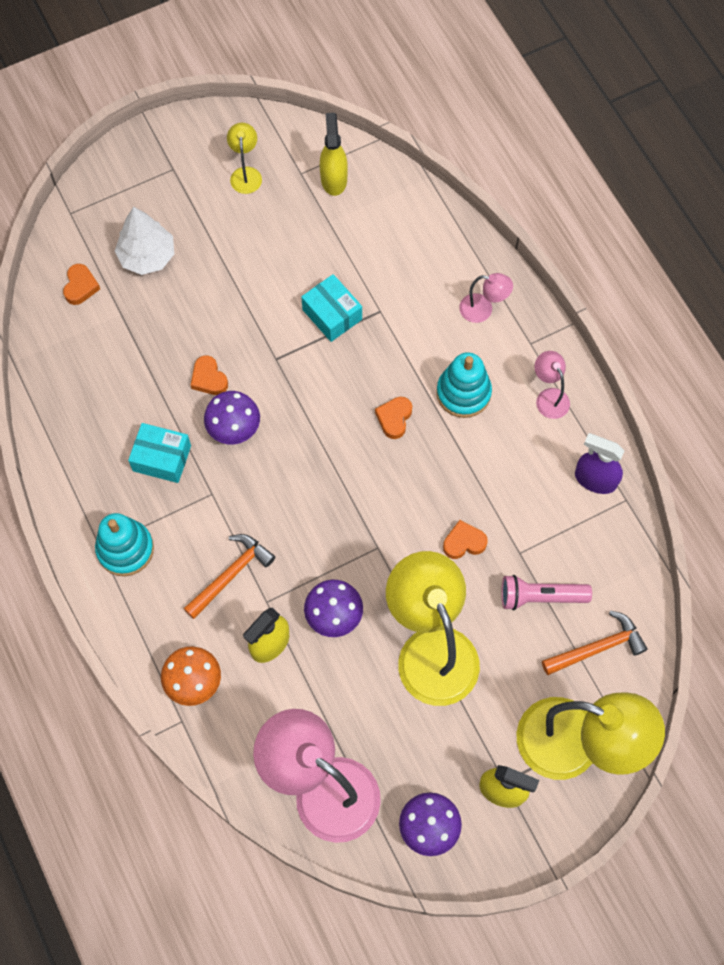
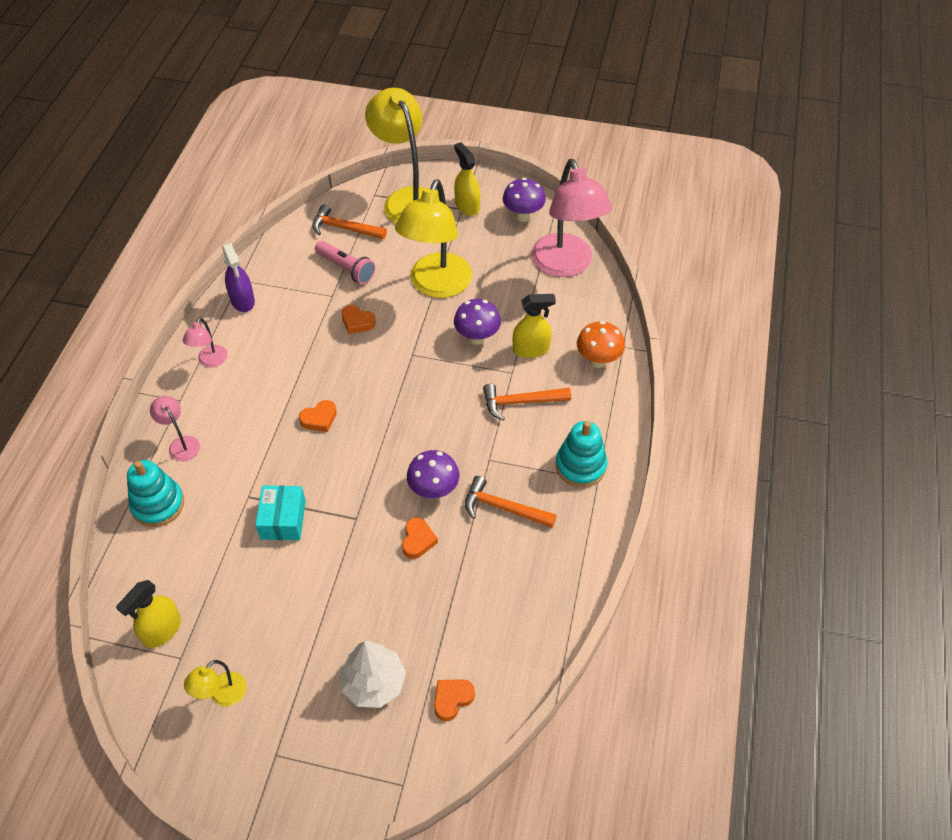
camera: 140 degrees left, 15 degrees down
turquoise box [128,423,191,483] -> orange hammer [465,476,557,528]
turquoise stacking toy [436,352,492,418] -> turquoise stacking toy moved to [127,460,184,527]

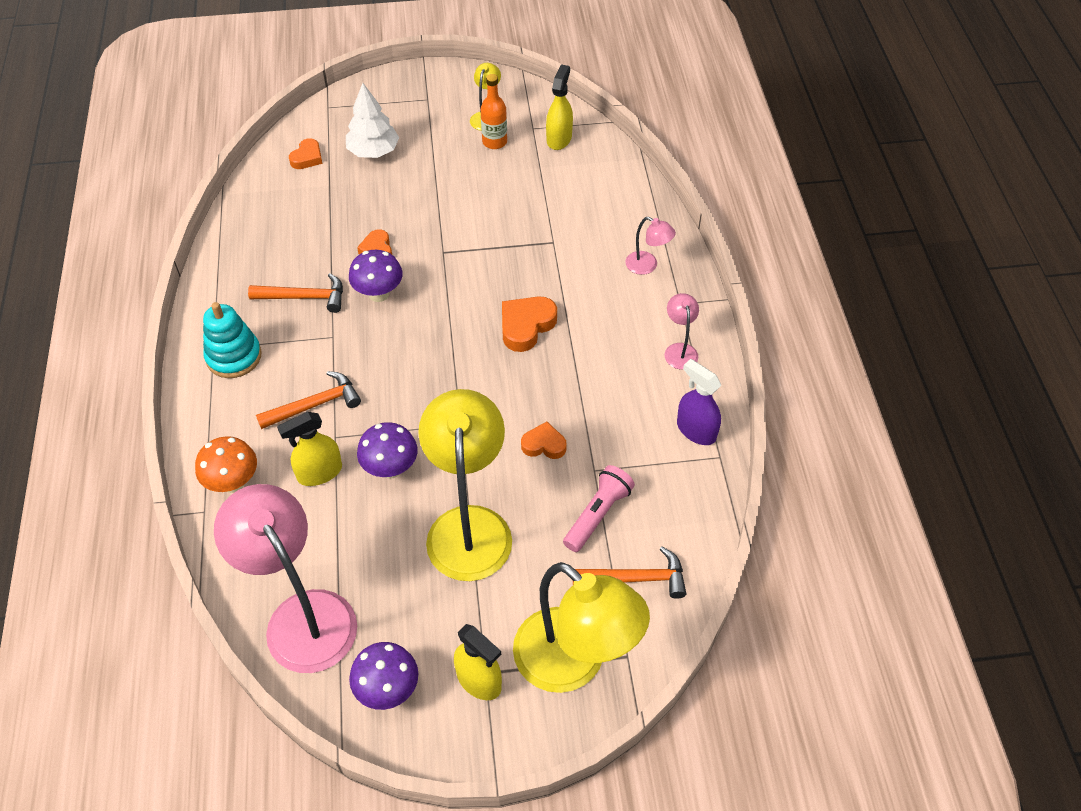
camera: 160 degrees right, 0 degrees up
turquoise stacking toy [127,460,184,527] -> none
turquoise box [255,486,306,540] -> none
orange heart [299,400,337,432] -> orange heart [502,296,557,352], size x1.56
pink flashlight [315,241,375,284] -> pink flashlight turned 105 degrees clockwise [563,465,635,552]
none -> orange bottle [481,74,507,149]

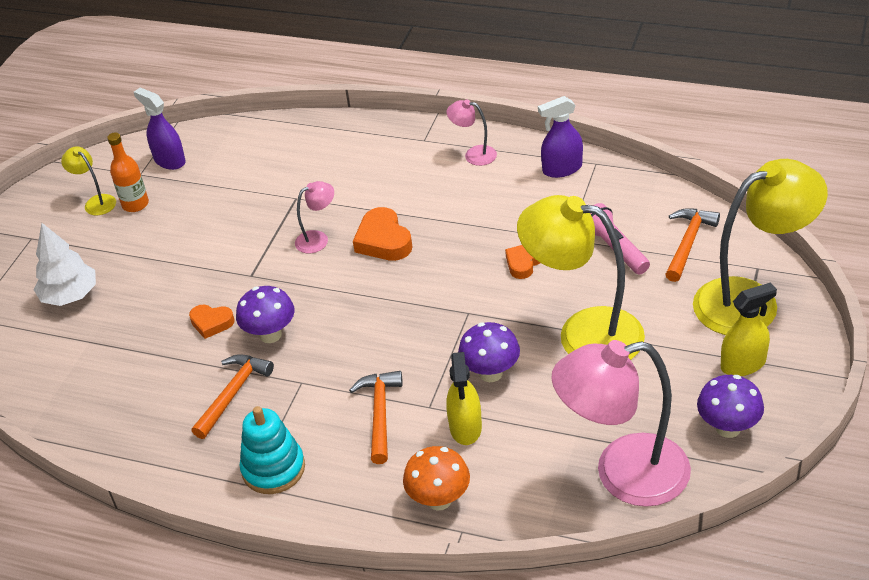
camera: 60 degrees left, 10 degrees down
orange heart [289,138,322,169] -> none
yellow spray bottle [546,65,573,150] -> purple spray bottle [134,88,186,170]
pink lamp [625,217,676,275] -> pink lamp moved to [295,181,334,253]

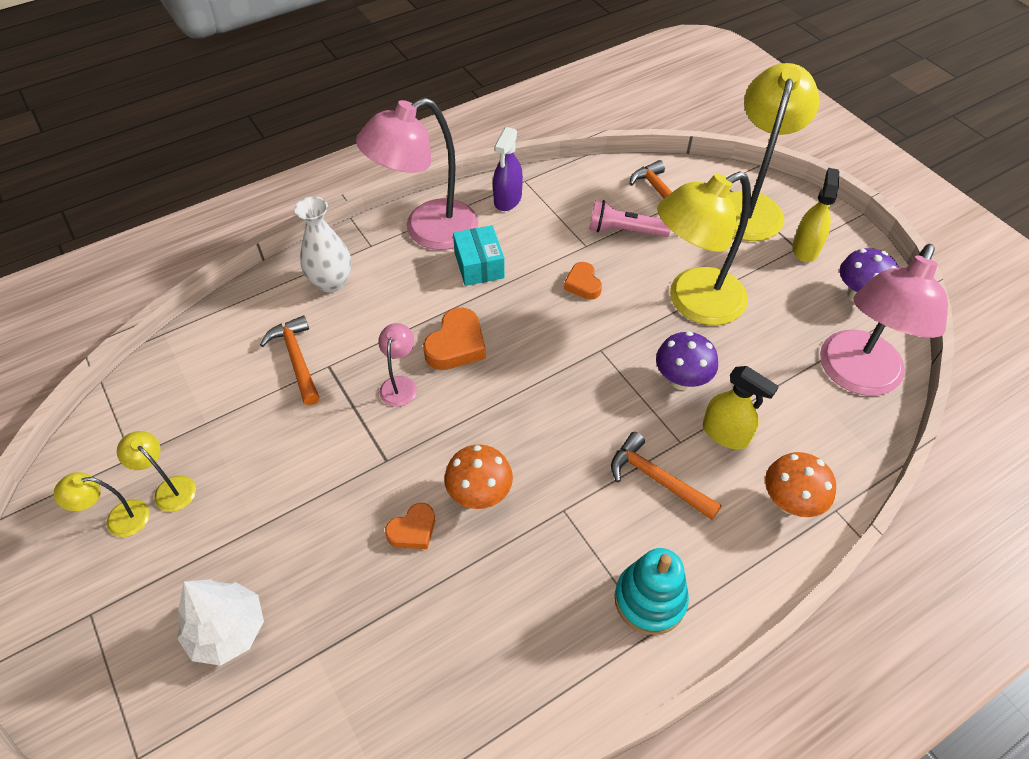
camera: 55 degrees left, 10 degrees up
orange bottle [107,132,149,212] -> yellow lamp [117,431,196,512]
purple spray bottle [134,88,186,170] -> none
orange hammer [192,354,274,439] -> orange hammer moved to [260,315,320,405]
purple mushroom [236,286,295,343] -> orange mushroom [444,444,513,509]
orange heart [353,207,412,261] -> orange heart turned 75 degrees counterclockwise [423,308,486,370]
pink lamp [446,99,497,166] -> pink lamp [356,98,479,250], size x2.26
none -> white vase [294,196,351,293]
none -> turquoise box [453,225,505,286]

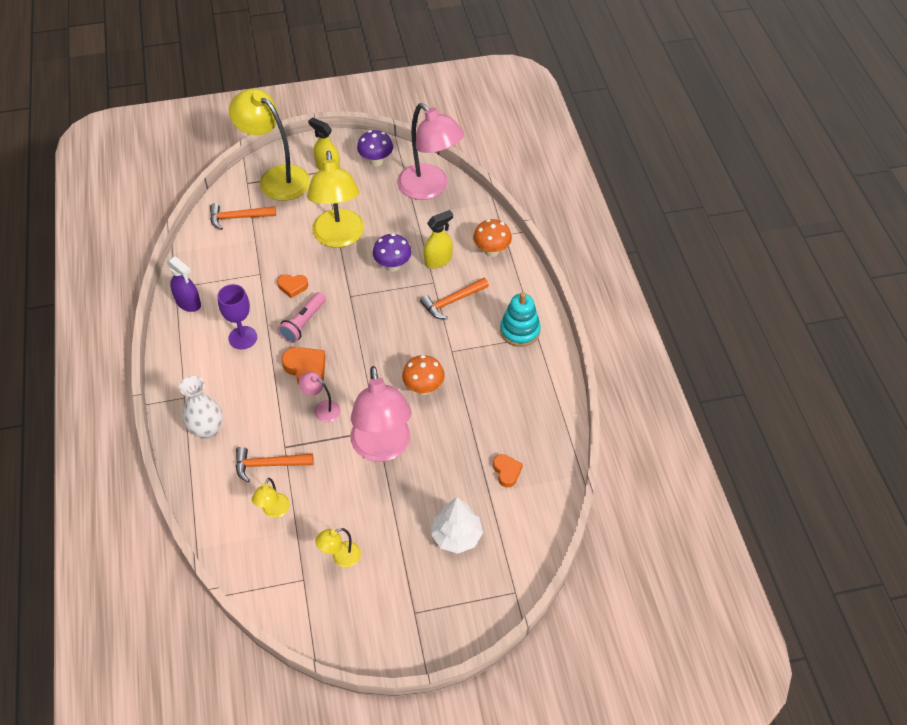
camera: 70 degrees left, 0 degrees up
yellow lamp [54,472,150,537] -> yellow lamp moved to [252,478,290,518]
pink lamp [356,98,479,250] -> pink lamp moved to [351,366,412,462]
orange heart [385,503,435,549] -> orange heart moved to [493,454,523,487]
turquoise box [453,225,505,286] -> purple goblet [218,284,257,349]
pink flashlight [589,200,671,237] -> pink flashlight moved to [278,292,326,343]

